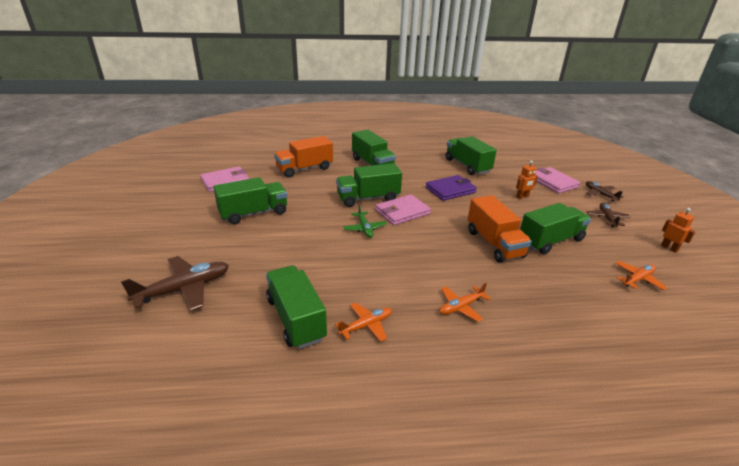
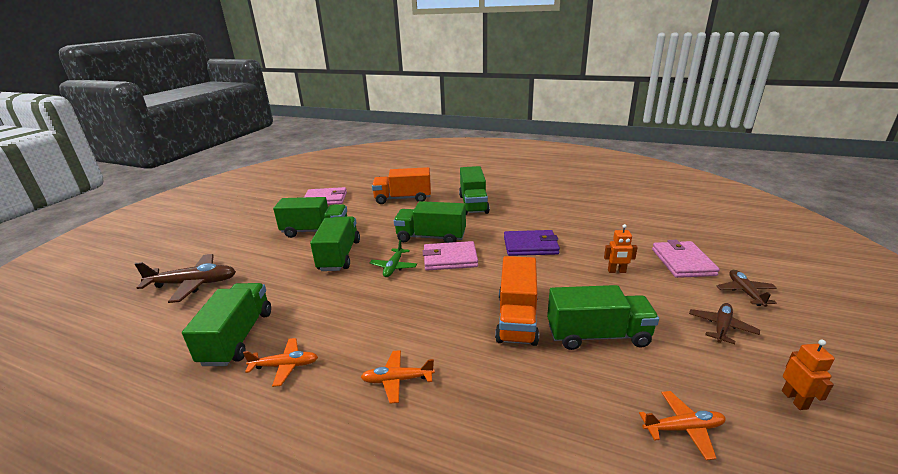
camera: 30 degrees right, 5 degrees down
green truck [446,136,497,175] -> green truck moved to [310,216,360,271]

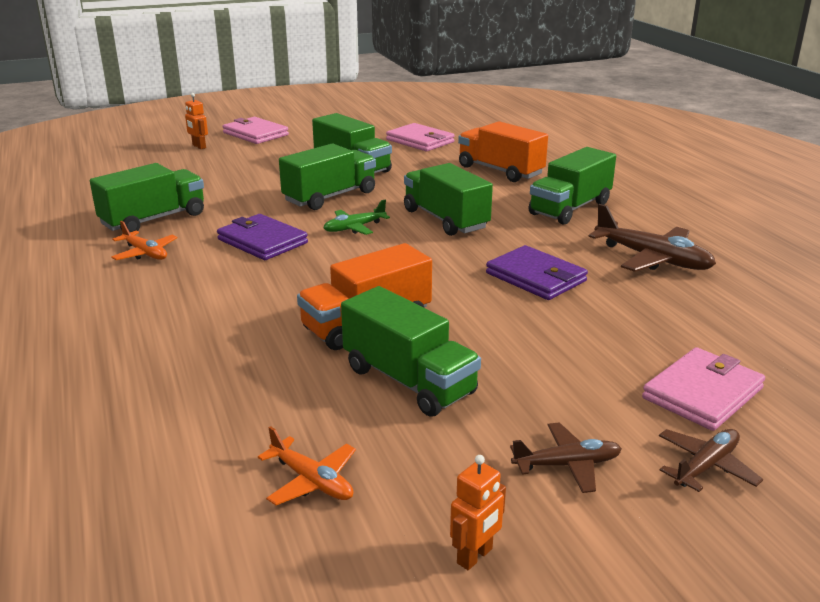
camera: 45 degrees right, 0 degrees up
brown plane [135,254,236,303] -> brown plane moved to [588,204,716,272]
orange plane [361,350,435,404] -> none
pink wallet [423,241,478,271] -> pink wallet moved to [223,117,289,144]
orange robot [604,224,638,273] -> orange robot moved to [185,93,208,149]
none -> purple wallet [217,214,308,260]

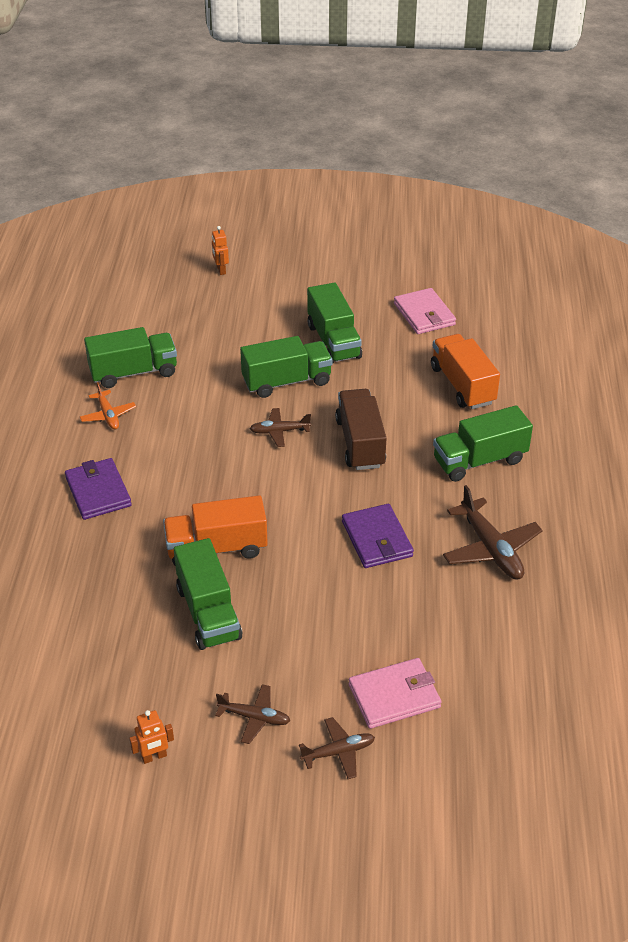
camera: 25 degrees right, 15 degrees up
purple wallet [217,214,308,260] -> purple wallet moved to [65,458,132,520]
pink wallet [223,117,289,144] -> none
orange plane [258,426,356,505] -> none
green plane [323,200,390,235] -> brown plane [250,408,311,447]
green truck [404,163,493,236] -> brown truck [335,389,386,470]

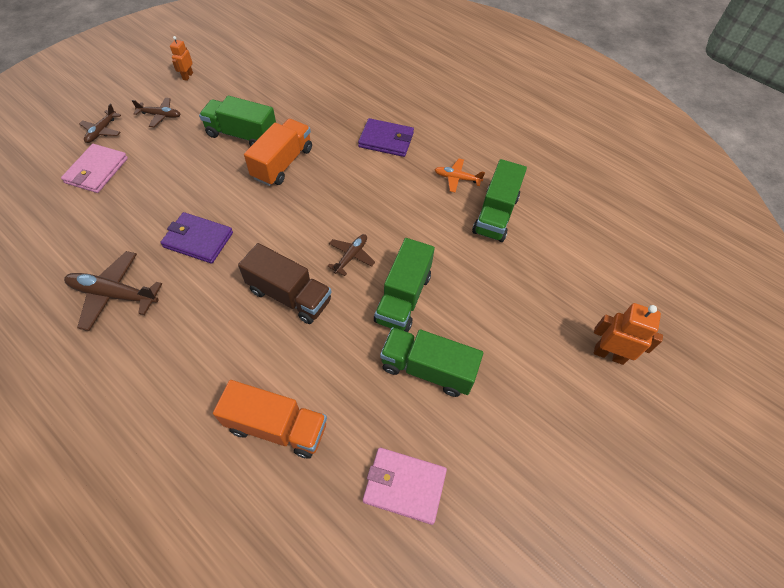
camera: 125 degrees right, 15 degrees up
orange robot [212,226,229,275] -> orange robot [594,303,663,365], size x1.63
brown plane [215,684,290,744] -> brown plane turned 135 degrees counterclockwise [132,98,181,127]
green truck [433,405,533,482] -> none

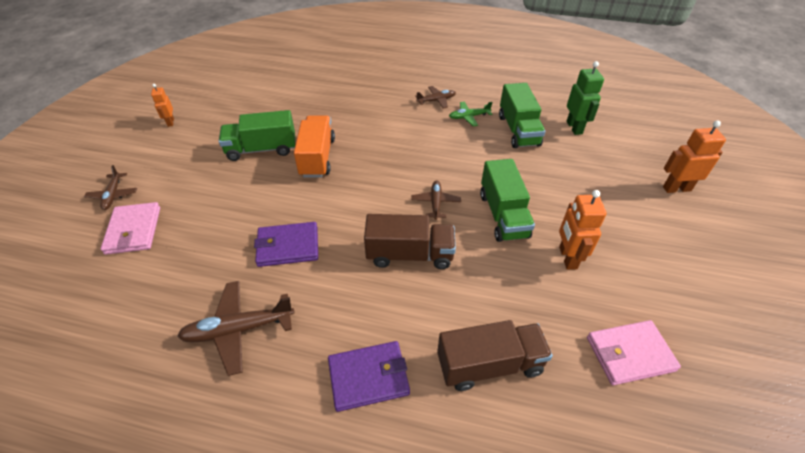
camera: 25 degrees left, 10 degrees down
brown plane [132,98,181,127] -> brown plane moved to [415,86,456,109]
orange truck [213,380,327,459] -> brown truck [437,320,553,391]
purple wallet [358,118,414,157] -> purple wallet moved to [328,341,410,412]
green truck [380,327,483,397] -> orange robot [559,190,607,270]
orange plane [435,159,485,193] -> green plane [449,101,492,126]
none -> green robot [567,61,604,135]

